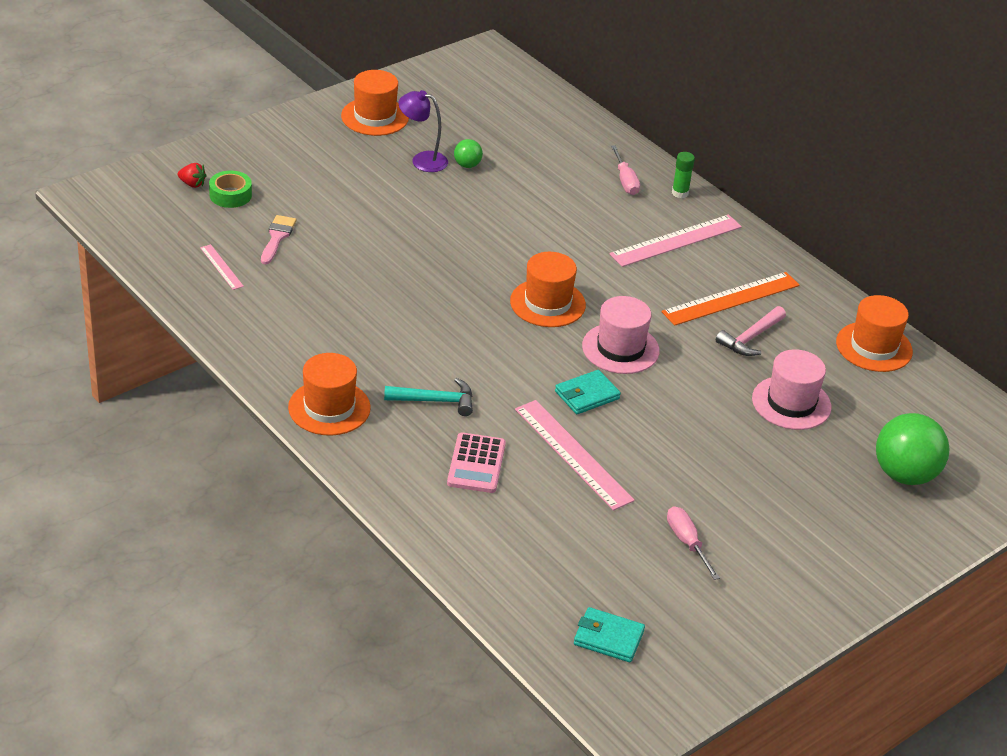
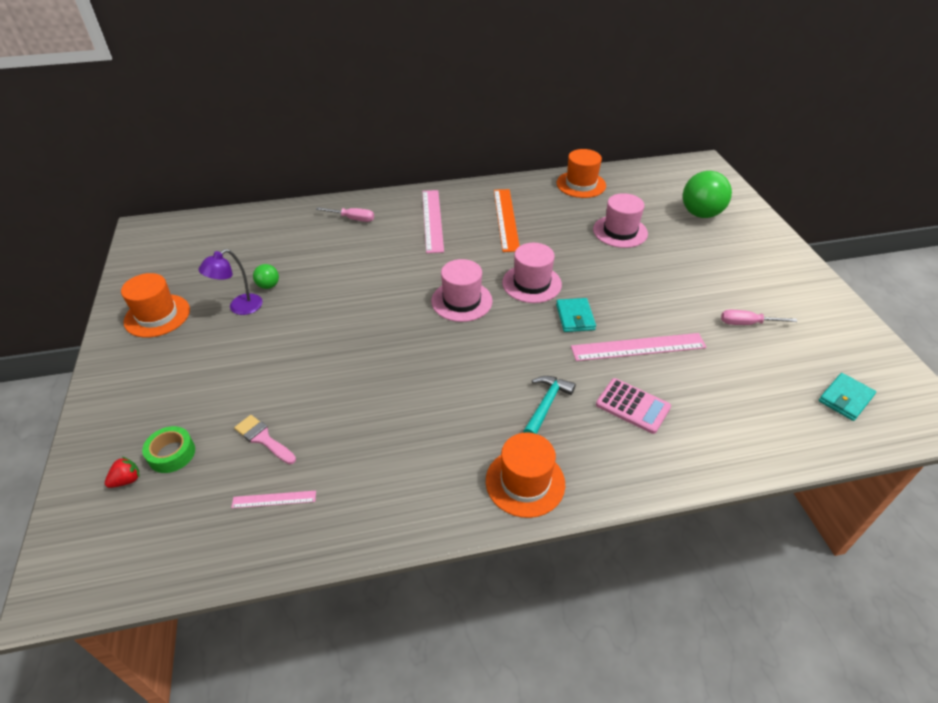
camera: 60 degrees left, 5 degrees up
orange hat [510,252,586,327] -> pink hat [431,259,493,322]
green glue stick [672,152,695,198] -> none
pink hammer [716,306,786,356] -> none

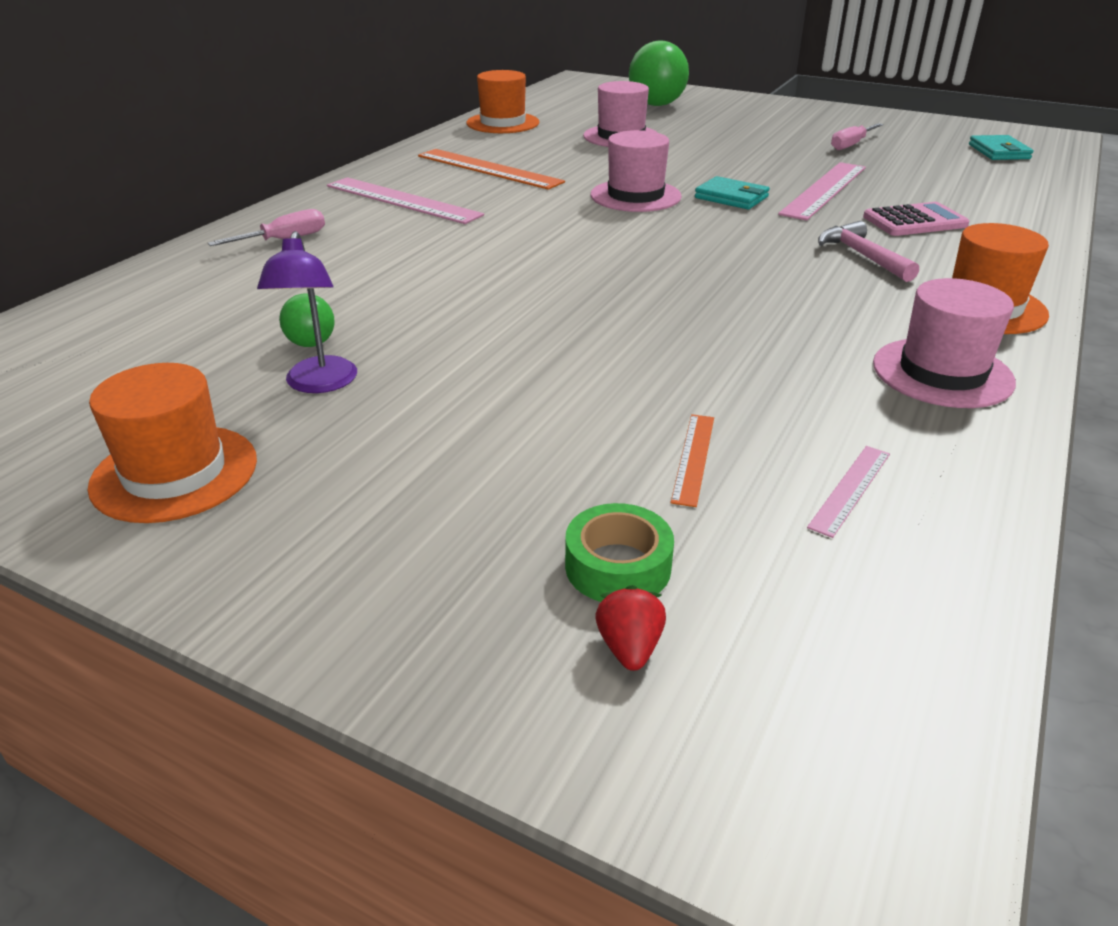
camera: 50 degrees left, 10 degrees down
pink brush [234,415,296,464] -> orange ruler [671,414,714,507]
pink hat [431,259,493,322] -> pink hat moved to [873,278,1016,408]
turquoise hammer [523,376,576,434] -> pink hammer [818,221,919,282]

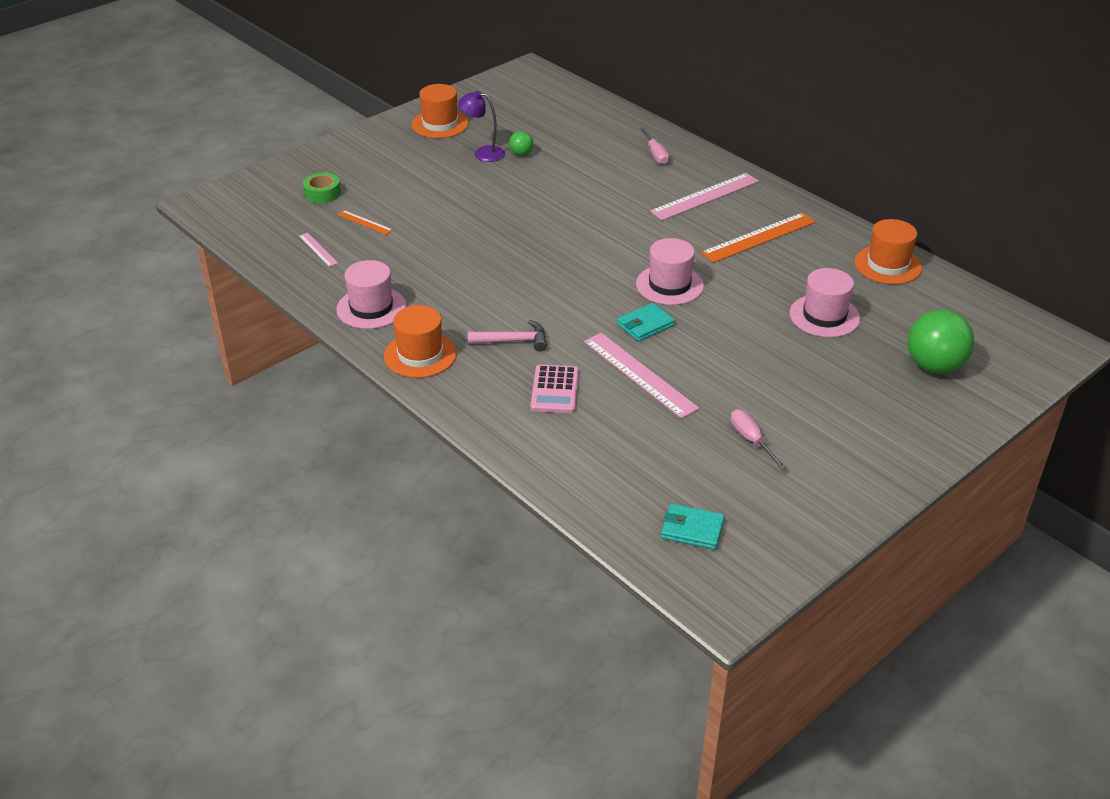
camera: 110 degrees right, 5 degrees up
red strawberry [595,585,666,671] -> none

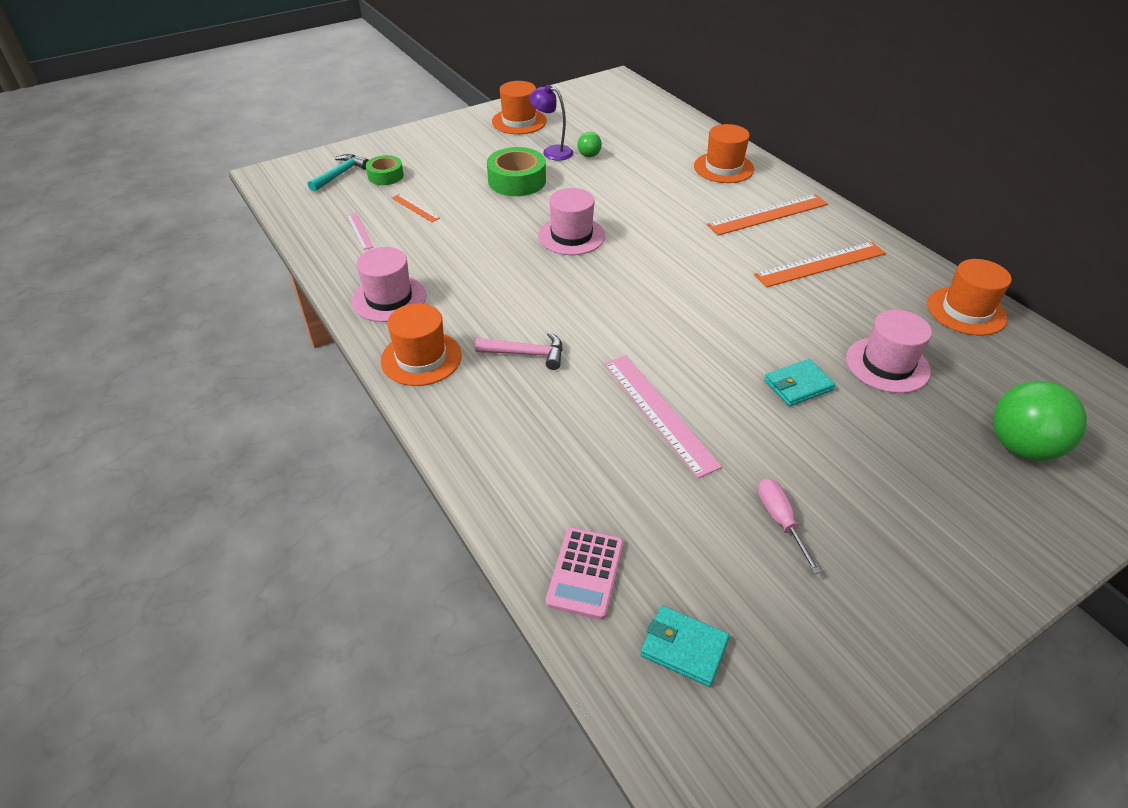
camera: 10 degrees right, 5 degrees up
pink calculator [531,365,579,413] -> pink calculator moved to [546,527,624,620]
turquoise wallet [617,303,675,341] -> turquoise wallet moved to [764,359,835,406]
pink hat [636,238,704,305] -> pink hat moved to [538,188,605,255]
pink screwdriver [640,128,669,165] -> orange hat [694,124,754,183]
pink ruler [650,173,759,221] -> orange ruler [707,194,828,236]
none -> turquoise hammer [308,154,369,192]
none -> green tape [487,147,546,196]

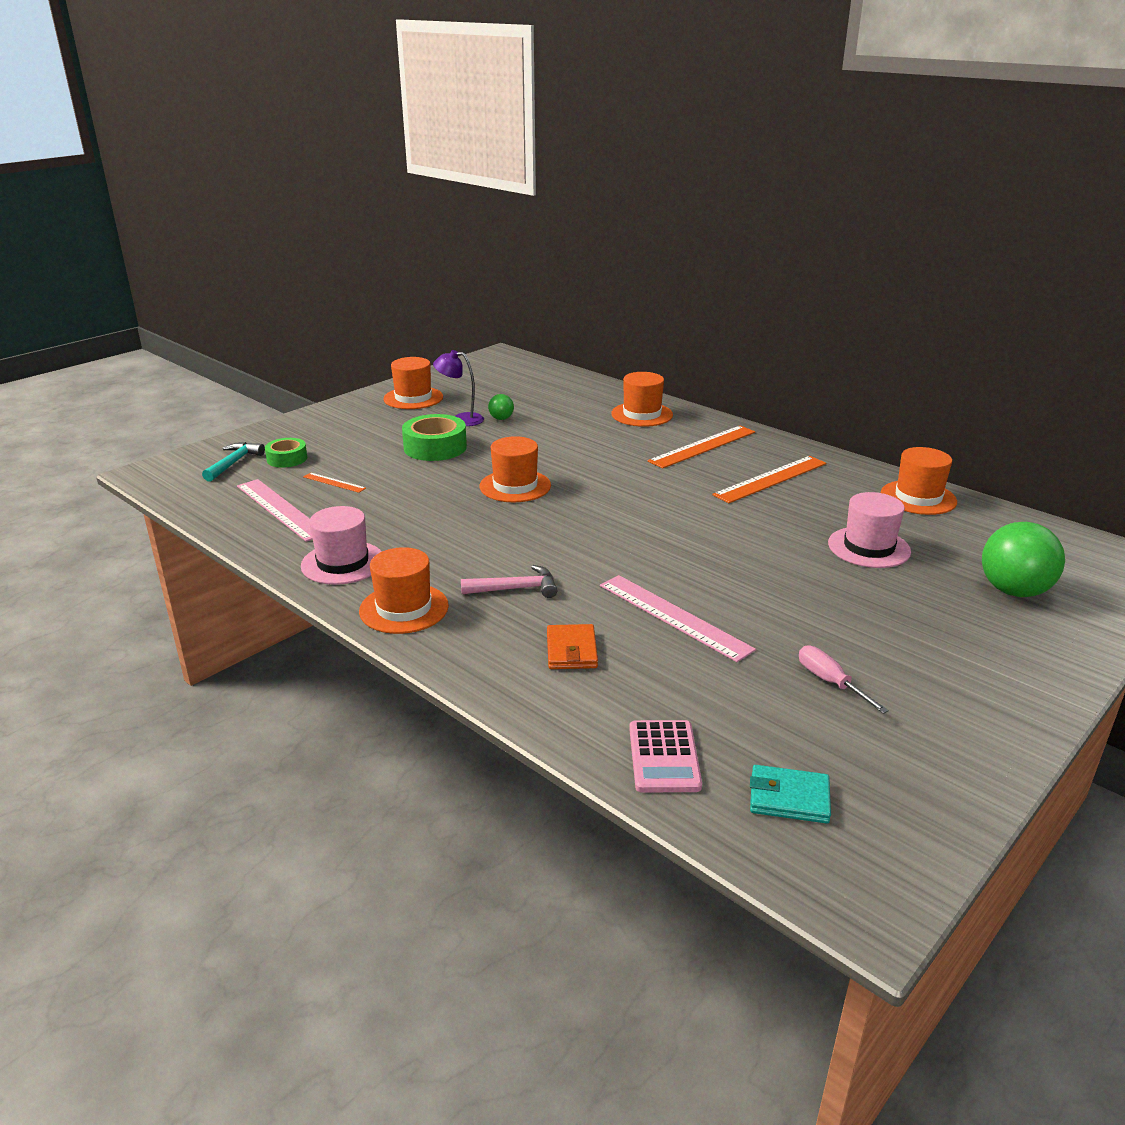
camera: 15 degrees left, 15 degrees down
pink ruler [347,213,374,250] -> pink ruler [237,479,313,542], size x2.02
pink hat [538,188,605,255] -> orange hat [479,436,551,502]
turquoise wallet [764,359,835,406] -> none
none -> orange wallet [547,624,598,669]

